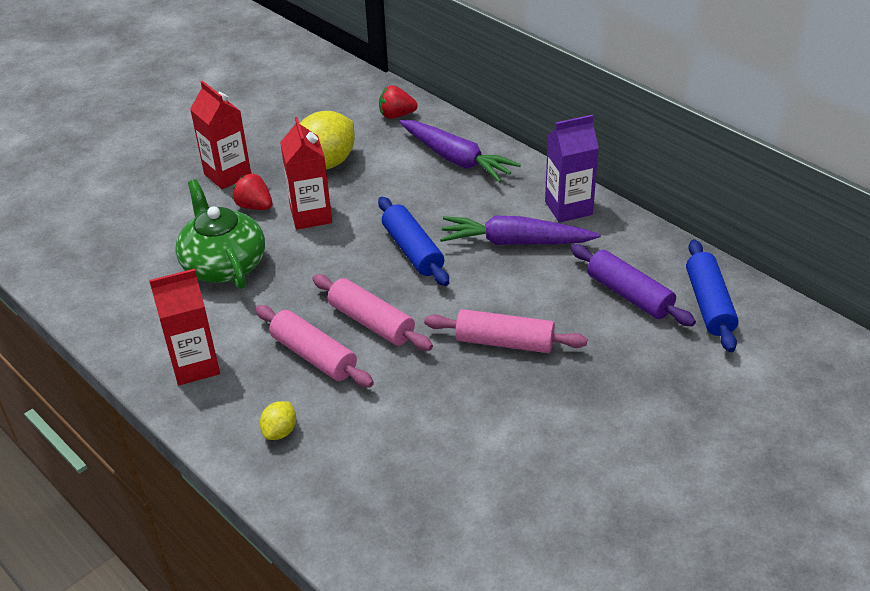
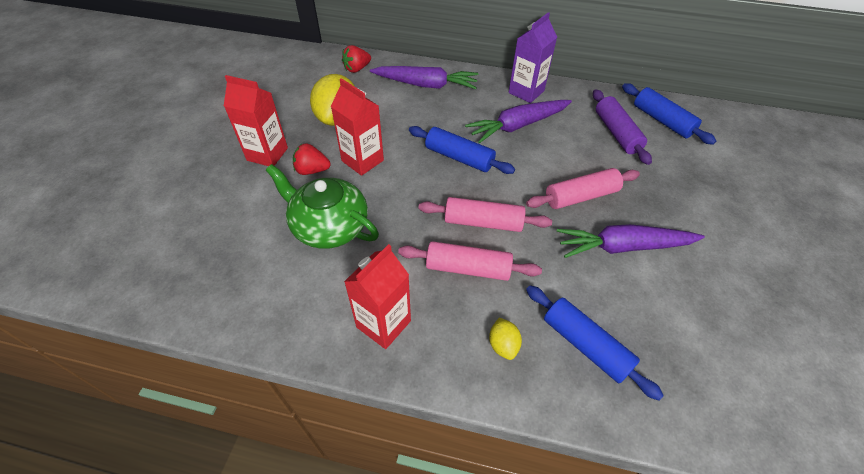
camera: 35 degrees left, 10 degrees up
purple rolling pin [571,244,696,327] -> purple rolling pin turned 60 degrees clockwise [593,89,652,165]
none -> blue rolling pin [526,285,664,401]
none -> purple carrot [557,224,705,258]

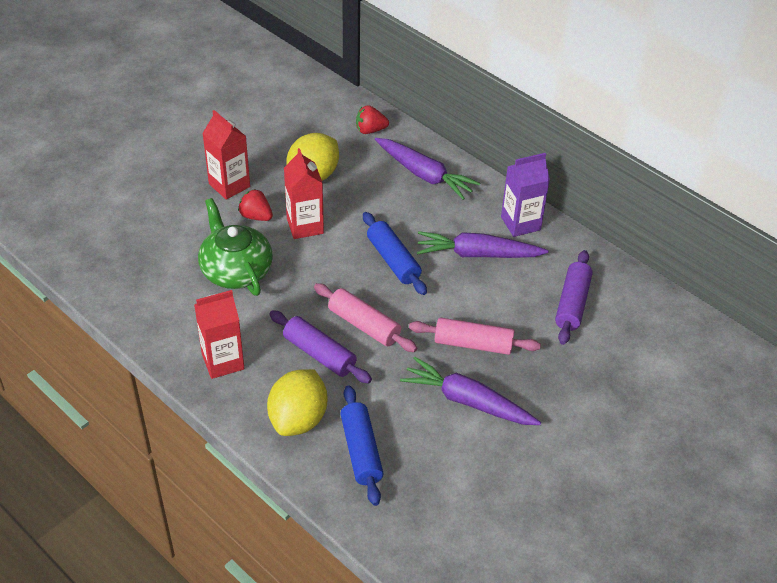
camera: 30 degrees right, 5 degrees down
pink rolling pin [398,241,542,281] -> purple rolling pin [269,310,372,384]
yellow lemon [489,318,522,360] -> yellow lemon [267,369,327,436], size x2.10
blue rolling pin [622,83,716,145] -> none

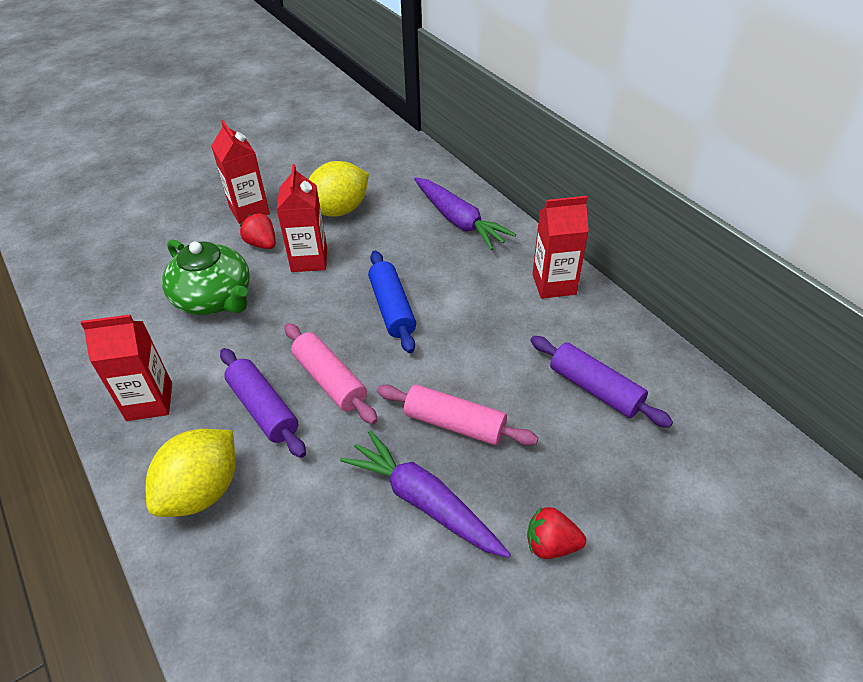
camera: 15 degrees right, 0 degrees up
green teapot [198,198,273,296] -> green teapot turned 150 degrees clockwise [162,239,250,315]
blue rolling pin [340,385,384,506] -> none
red strawberry [356,105,389,134] -> red strawberry moved to [527,507,586,559]
purple carrot [417,231,549,258] -> none
purple carton [501,153,550,237] -> red carton [532,196,589,299]
purple rolling pin [555,250,593,345] -> purple rolling pin turned 75 degrees counterclockwise [530,336,673,428]

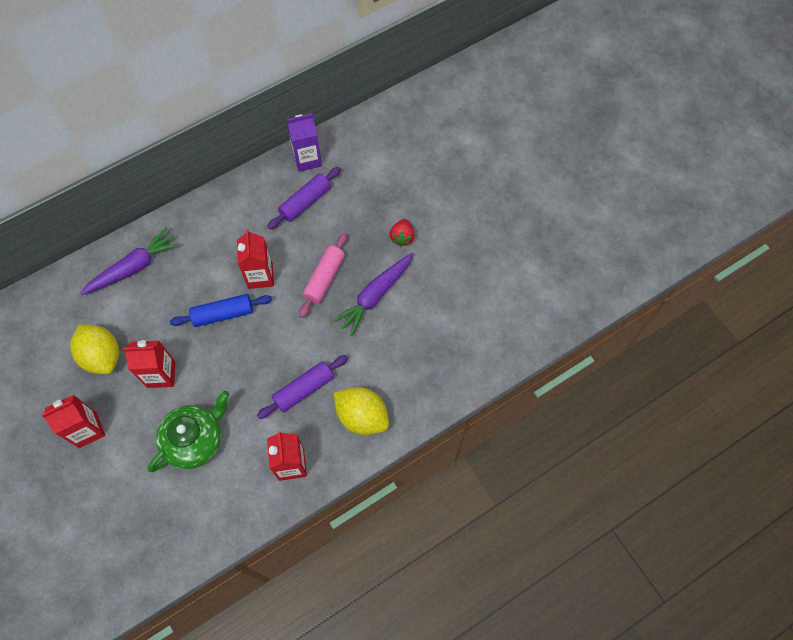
camera: 90 degrees left, 20 degrees up
red strawberry [240,213,276,249] -> none
pink rolling pin [284,323,378,424] -> none
red carton [532,196,589,299] -> red carton moved to [237,229,274,289]
none -> purple carton [287,113,322,172]

